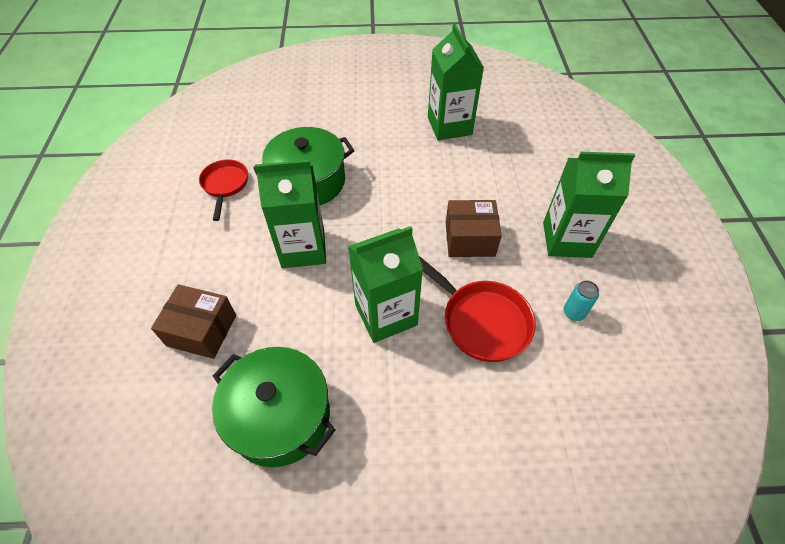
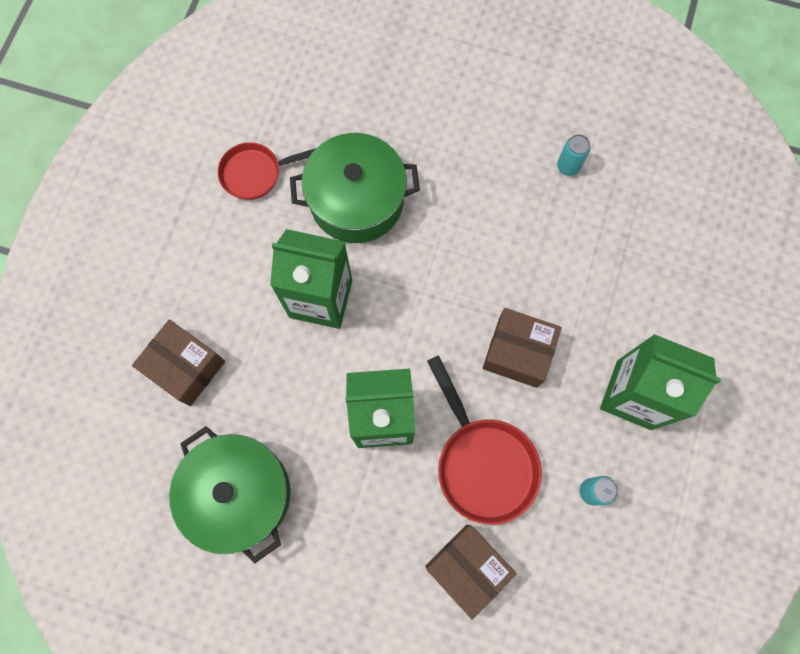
camera: 20 degrees right, 20 degrees up
red pan [199,159,248,221] -> red pan turned 120 degrees counterclockwise [218,142,316,200]
green carton [428,24,484,141] -> turquoise can [557,134,591,176]
none -> brown box [425,525,517,620]

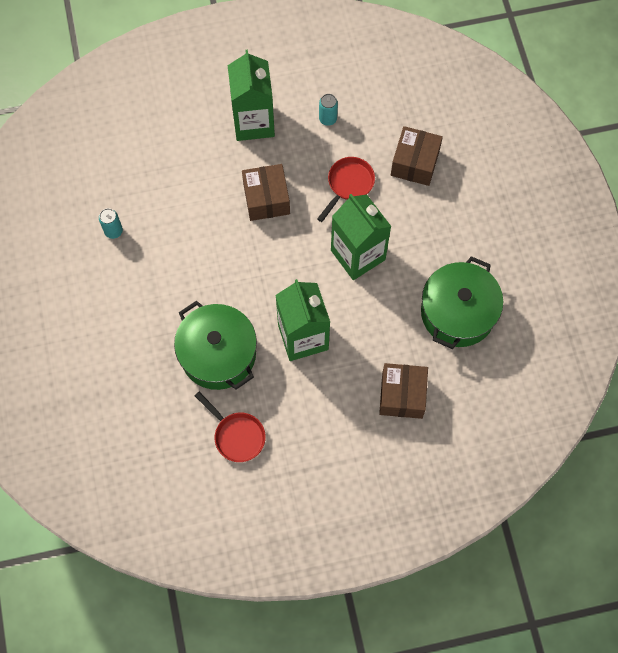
camera: 120 degrees left, 5 degrees down
red pan [427,355,542,525] -> red pan [317,157,375,222], size x0.66

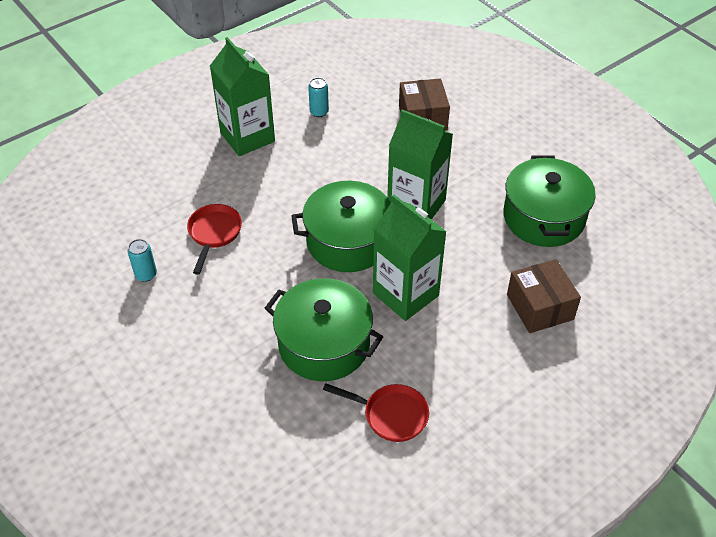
camera: 25 degrees left, 20 degrees down
brown box [242,164,290,221] -> none
red pan [317,157,375,222] -> red pan moved to [187,204,242,274]
none -> green pot [291,181,391,272]

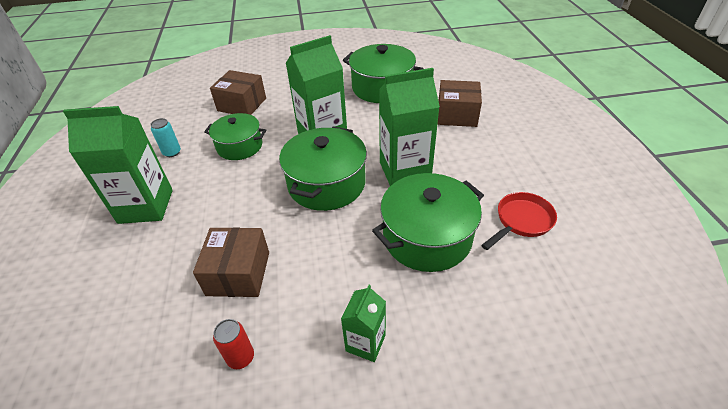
camera: 60 degrees left, 5 degrees down
turquoise can [128,239,157,282] -> red can [213,319,254,369]
red pan [187,204,242,274] -> brown box [193,227,269,297]
none -> green pot [204,113,266,160]
none -> green carton [341,285,386,362]

